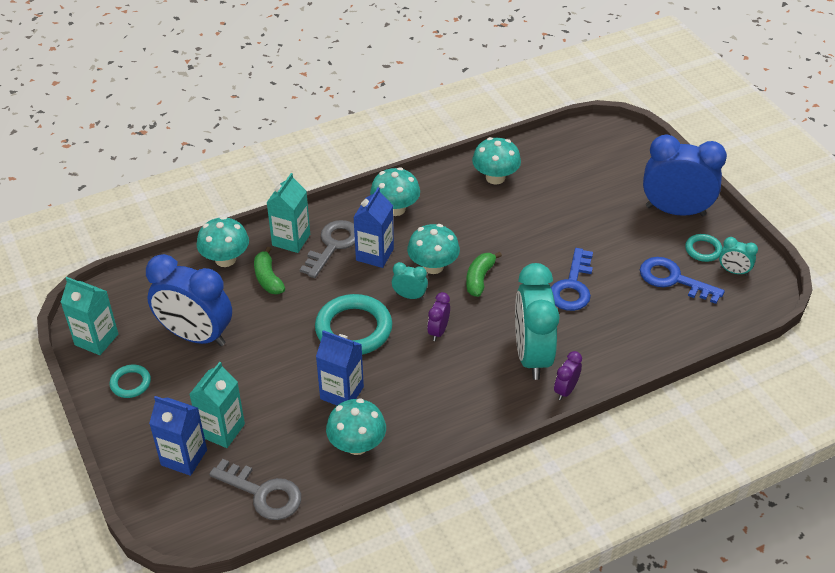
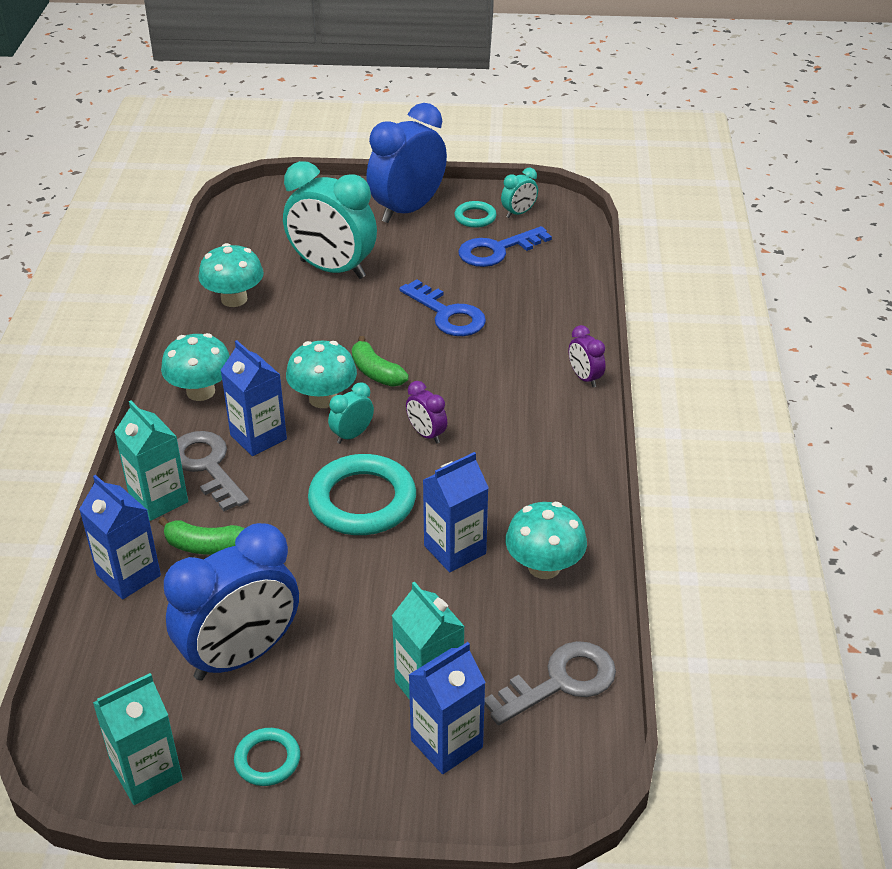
camera: 60 degrees left, 5 degrees down
turquoise mushroom [196,216,249,267] -> blue carton [79,475,161,600]
turquoise clock [515,263,560,380] -> turquoise clock moved to [283,161,377,279]

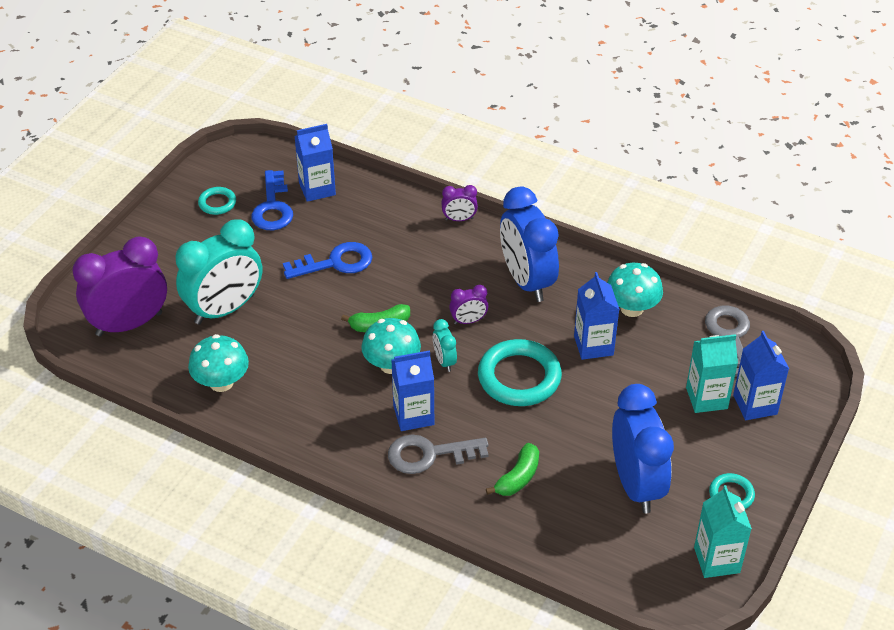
camera: 65 degrees left, 5 degrees up
blue carton [79,475,161,600] -> blue carton moved to [294,124,336,202]
turquoise carton [114,400,188,521] -> none
turquoise mushroom [161,333,230,401] -> none
blue clock [366,103,447,223] -> blue clock moved to [500,186,559,302]
turquoise clock [501,168,538,218] -> none
none -> purple clock [72,237,167,337]

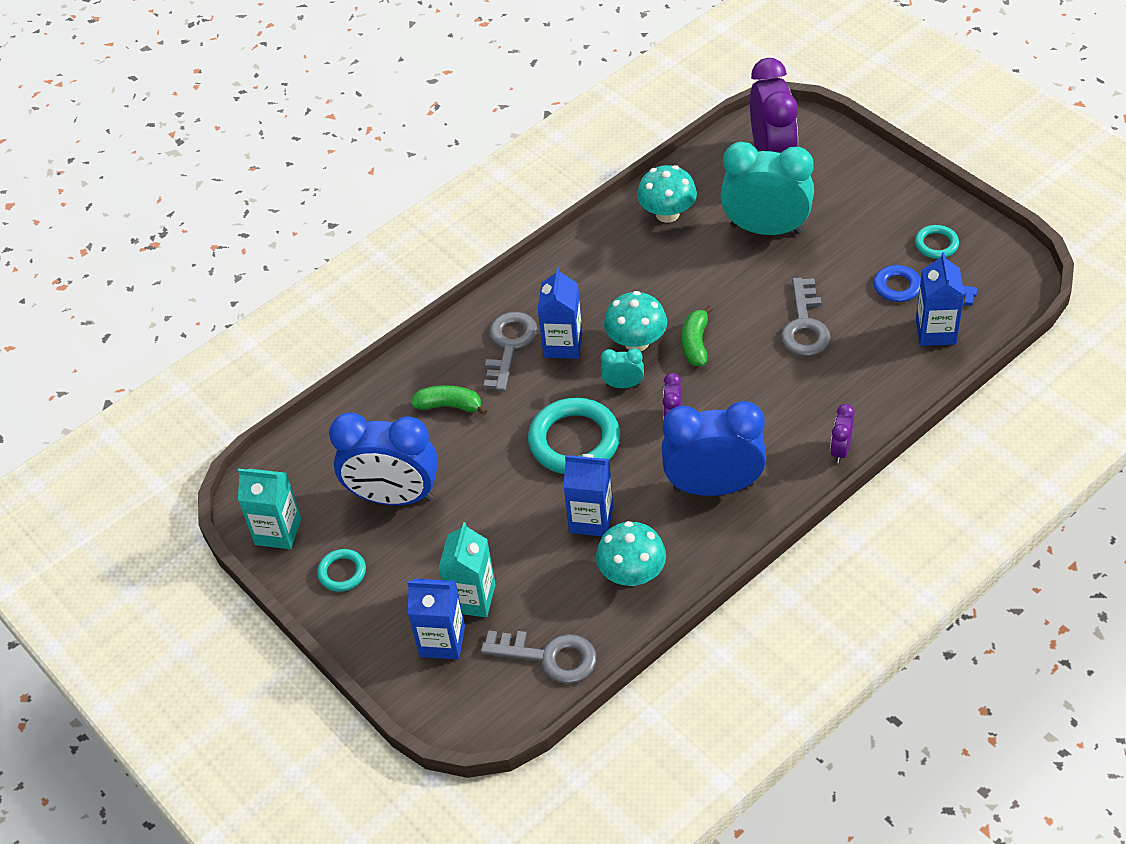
camera: 115 degrees right, 5 degrees up
turquoise clock [176,219,262,325] -> turquoise clock turned 120 degrees clockwise [720,142,814,235]
blue key [283,242,372,279] -> grey key [781,278,831,356]
green banana [486,443,539,496] -> green banana turned 135 degrees clockwise [411,385,487,415]

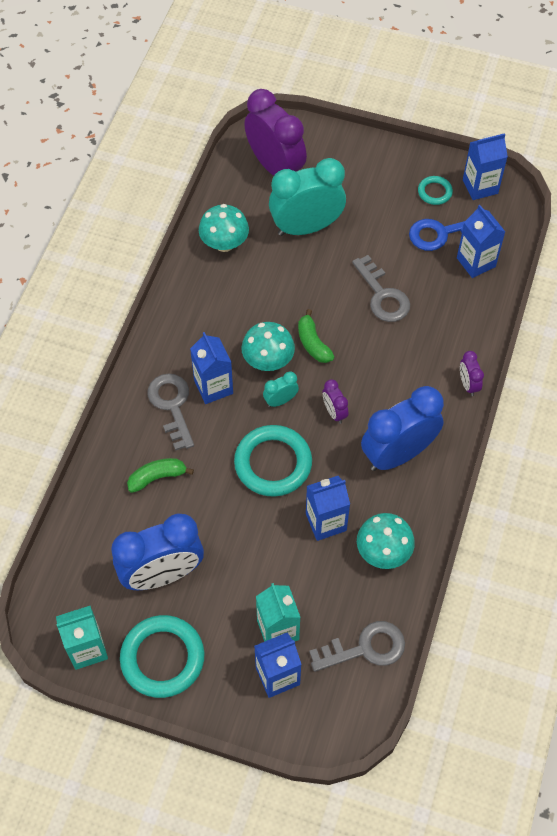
camera: 35 degrees left, 10 degrees up
turquoise ring [317,549,366,592] -> turquoise ring [120,615,204,698], size x1.97
none -> blue carton [463,133,508,200]

